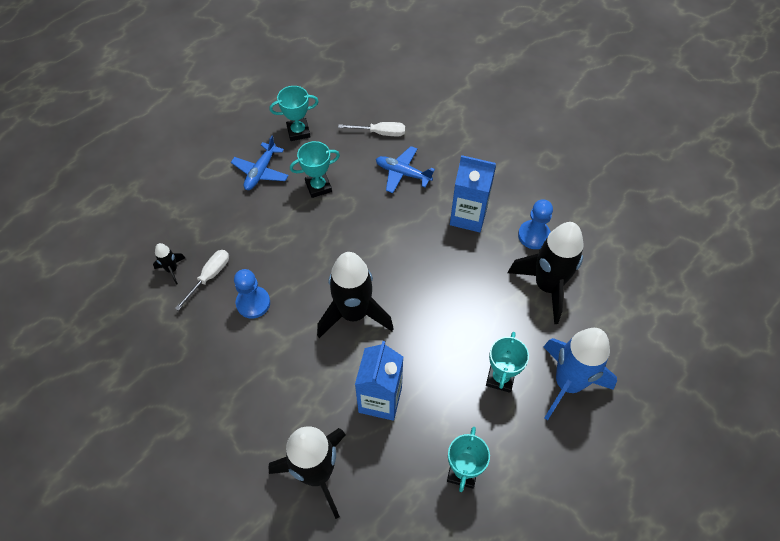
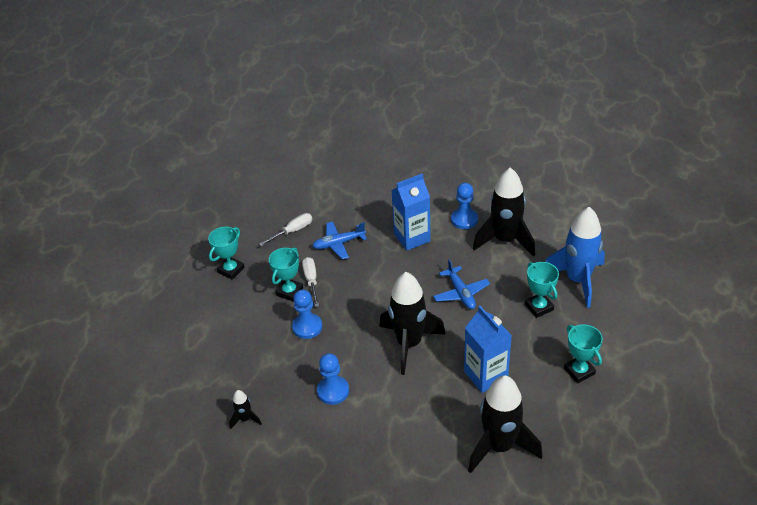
camera: 40 degrees left, 15 degrees down
white screwdriver [175,250,229,311] -> white screwdriver moved to [302,257,319,307]
blue plane [231,136,289,190] -> blue plane moved to [433,259,490,309]
none -> blue pawn [292,290,322,339]

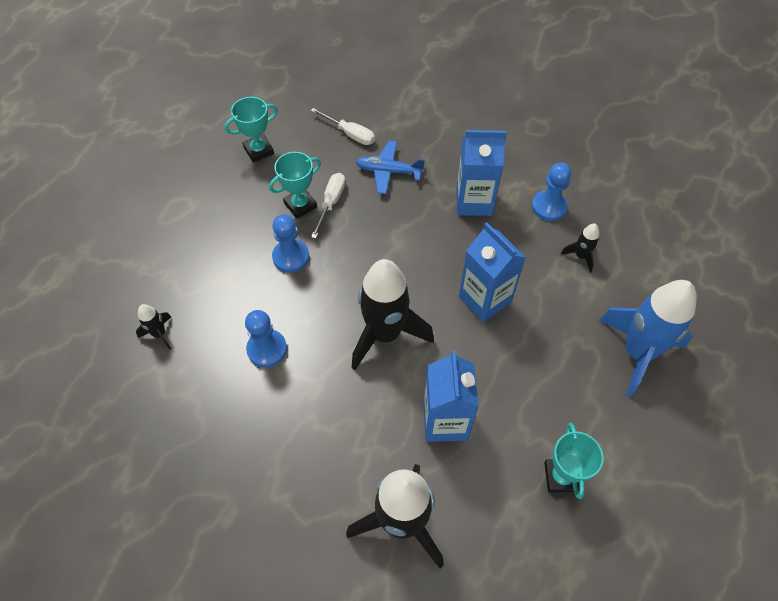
camera: 25 degrees right, 15 degrees up
white screwdriver [259,213,312,246] -> white screwdriver turned 45 degrees clockwise [311,108,375,145]
blue plane [433,259,490,309] -> blue carton [459,222,526,322]
black rocket [473,168,535,257] -> black rocket [561,224,599,273], size x0.44
turquoise trophy [525,262,559,318] -> none

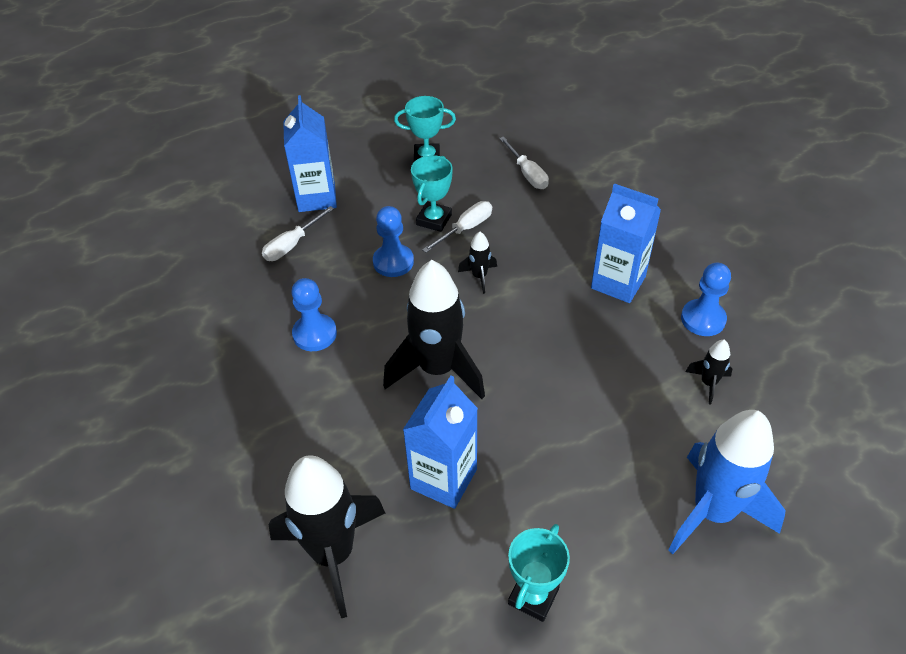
camera: 30 degrees right, 10 degrees down
black rocket [136,304,171,350] -> black rocket moved to [458,232,497,294]
turquoise trophy [269,152,321,219] -> turquoise trophy turned 60 degrees counterclockwise [411,155,453,232]
blue plane [356,141,425,194] -> none
blue carton [459,222,526,322] -> blue carton moved to [283,95,337,212]
none -> white screwdriver [262,206,334,261]

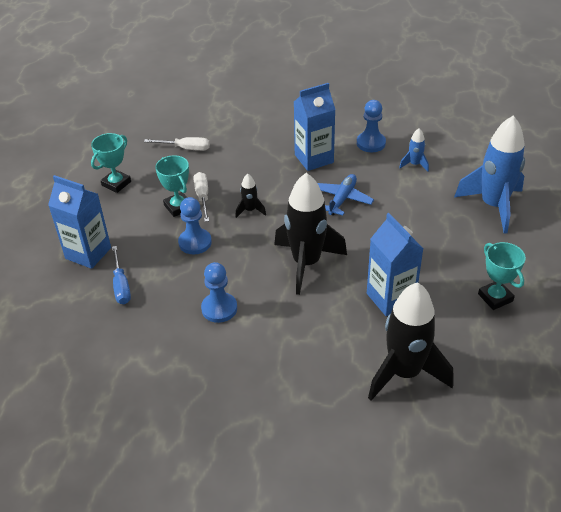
camera: 55 degrees left, 5 degrees down
white screwdriver [262,206,334,261] -> blue screwdriver [112,246,131,304]
black rocket [685,340,732,405] -> blue rocket [399,128,429,172]
none -> blue plane [317,174,374,215]

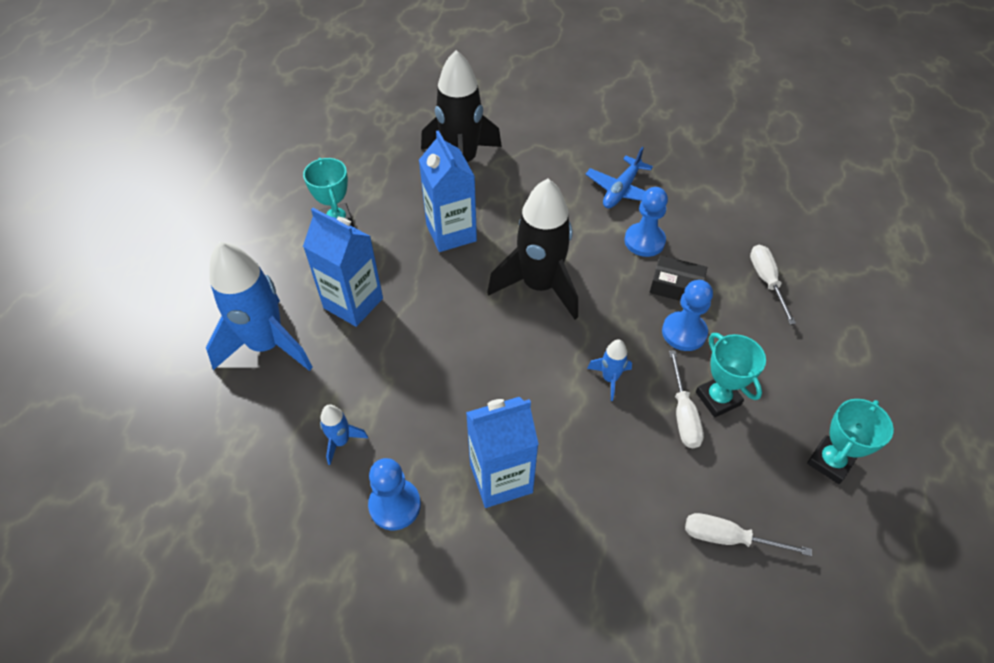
camera: 175 degrees left, 10 degrees up
blue carton [48,175,111,269] -> blue carton moved to [303,208,383,327]
blue screwdriver [112,246,131,304] -> white screwdriver [750,245,796,325]
black rocket [235,174,266,218] -> blue rocket [587,339,632,401]
blue plane [317,174,374,215] -> blue plane moved to [585,147,653,209]
none -> black box [650,255,707,301]

